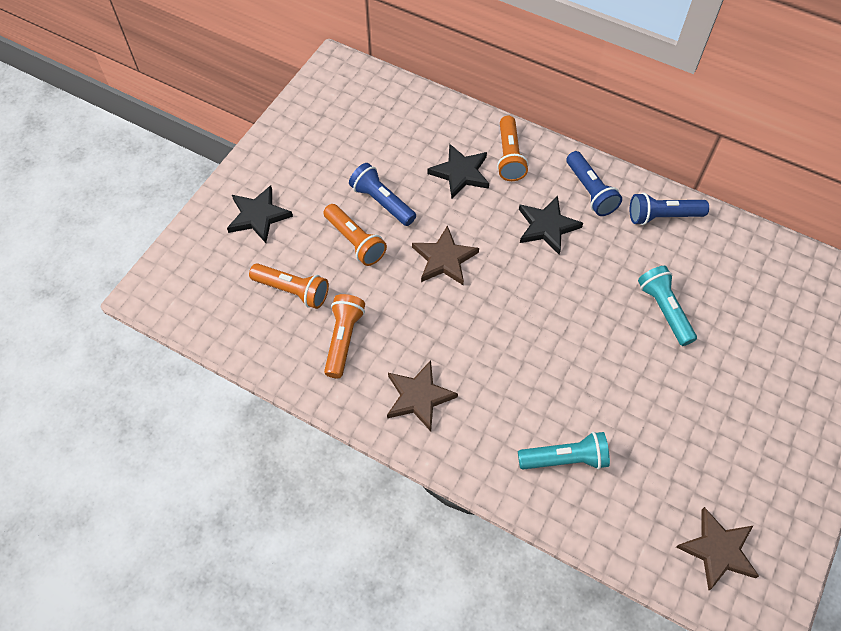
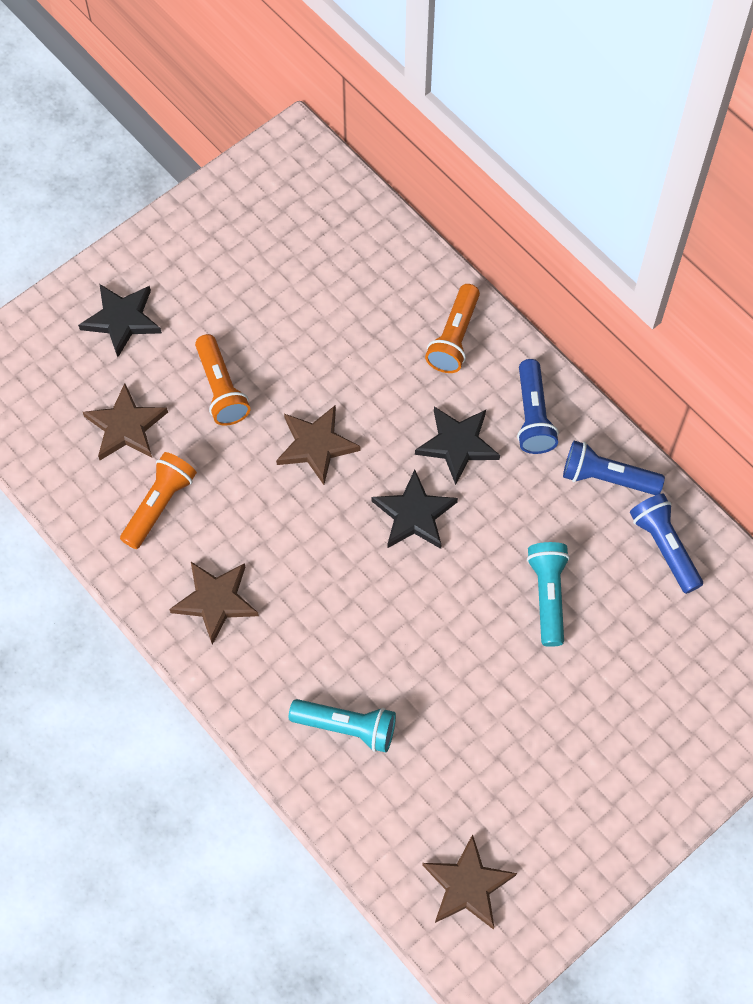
camera: 20 degrees right, 5 degrees up
orange flashlight [249,263,329,309] -> brown star [83,383,168,460]
blue flashlight [349,163,416,226] -> blue flashlight moved to [630,494,703,594]
black star [427,143,489,198] -> black star moved to [371,470,458,549]

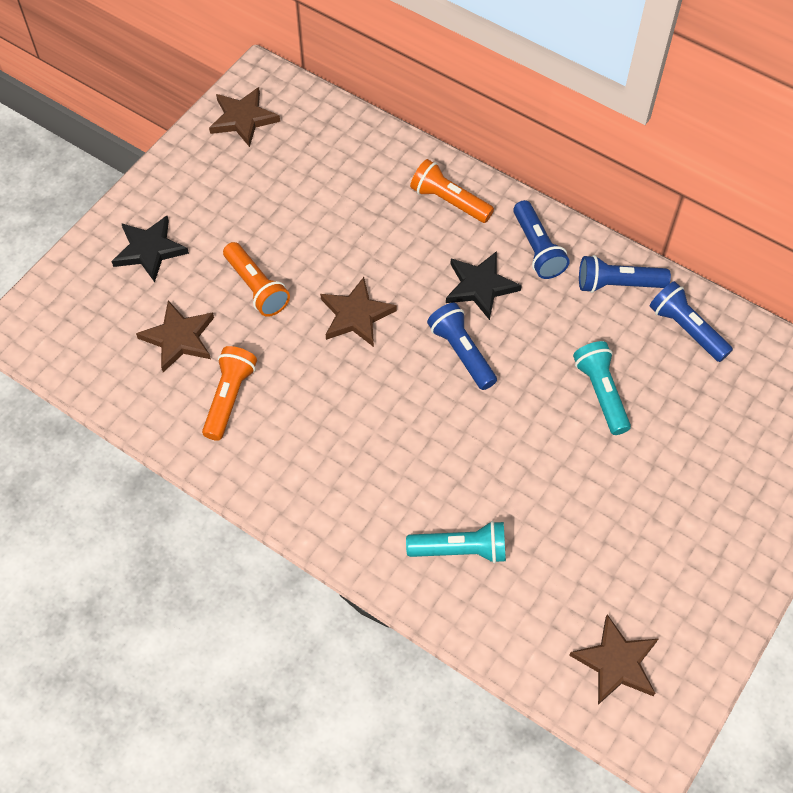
camera: 15 degrees left, 5 degrees down
brown star [169,562,259,645] -> brown star moved to [209,87,280,147]
black star [371,470,458,549] -> blue flashlight [427,303,497,390]
orange flashlight [425,284,480,373] -> orange flashlight turned 120 degrees clockwise [410,159,494,223]

